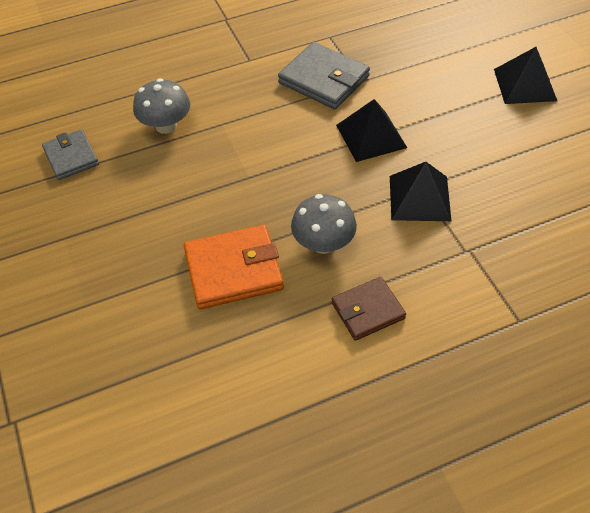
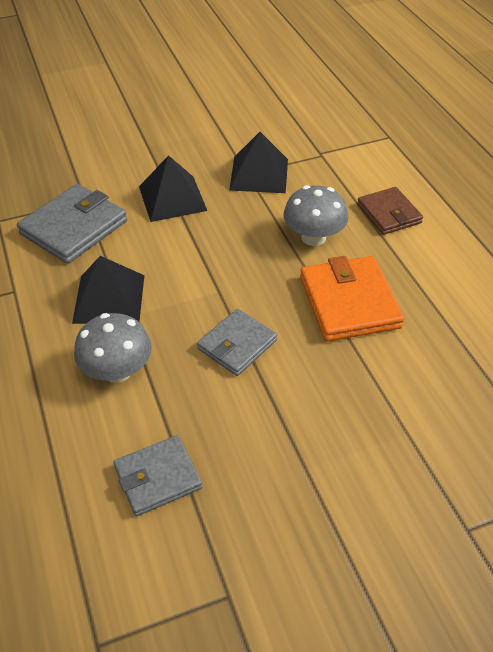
camera: 90 degrees left, 5 degrees down
black pyramid [494,47,557,104] -> black pyramid moved to [72,256,144,324]
none -> grey wallet [197,309,277,376]

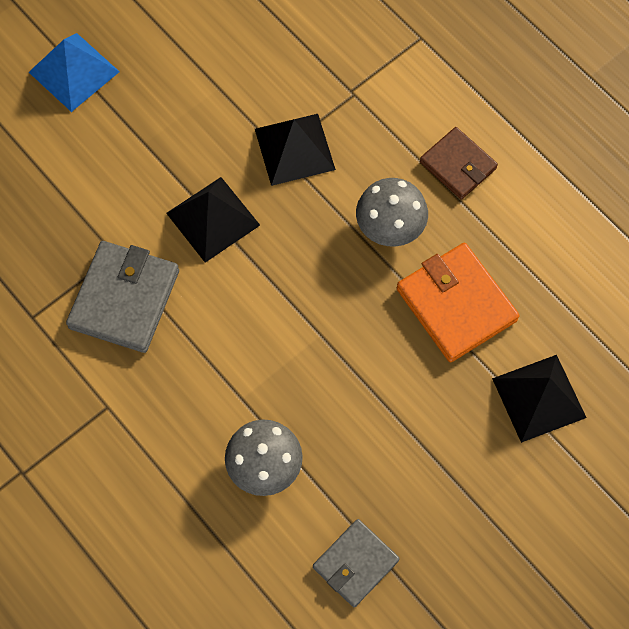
camera: 20 degrees left, 20 degrees up
black pyramid [72,256,144,324] -> black pyramid moved to [492,355,586,443]
grey wallet [197,309,277,376] -> none
none -> blue pyramid [29,33,120,112]

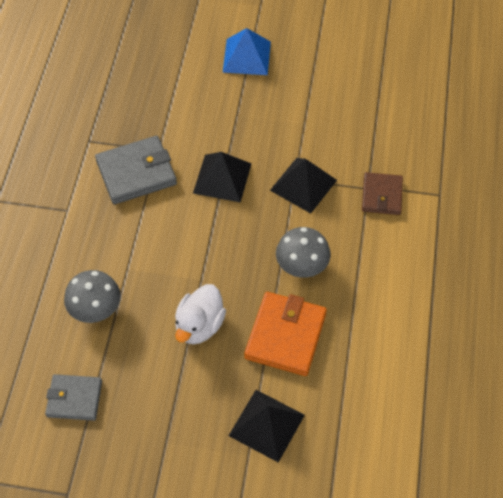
camera: 50 degrees right, 10 degrees down
brown wallet [420,127,498,199] -> brown wallet moved to [362,172,403,215]
none -> white duck [175,284,226,344]

